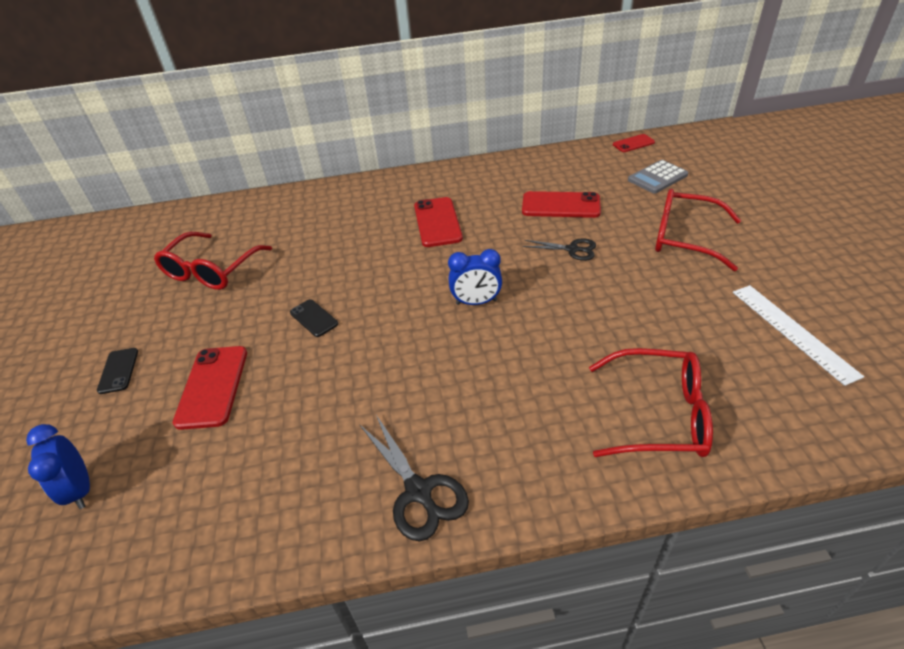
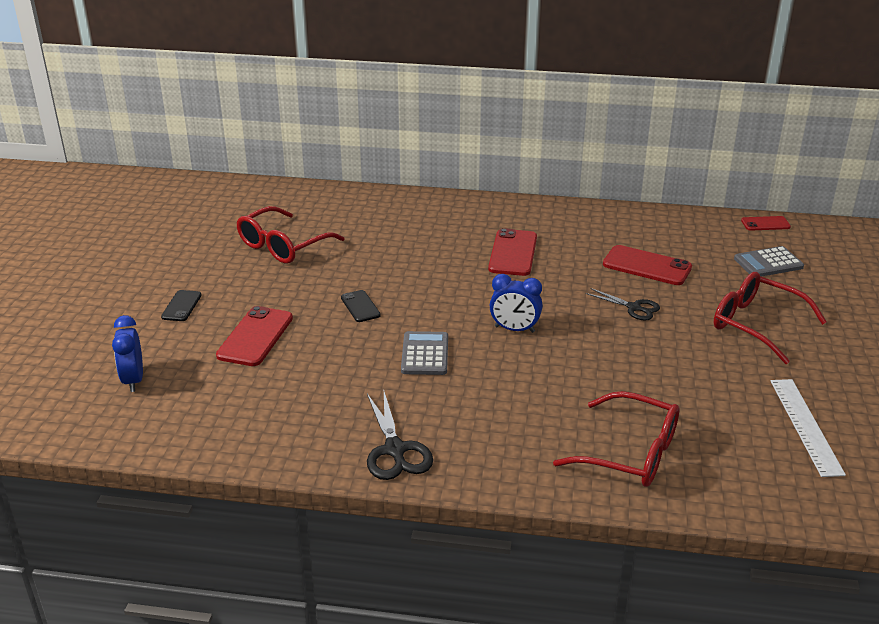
camera: 15 degrees right, 10 degrees down
none -> grey calculator [401,331,448,375]

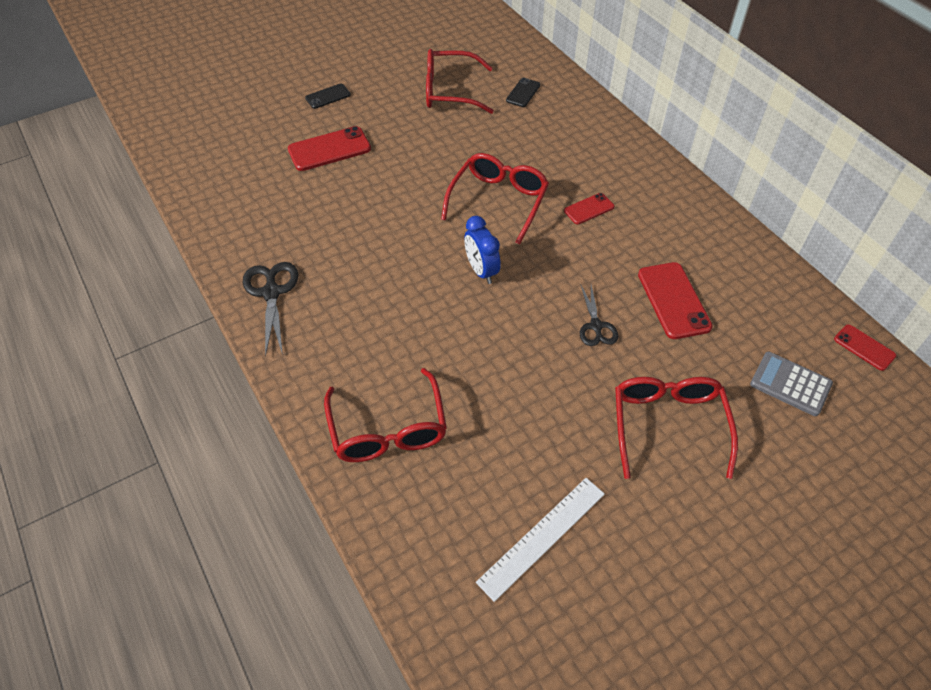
camera: 50 degrees right, 20 degrees up
blue clock [112,315,143,392] -> none
black phone [341,290,381,322] -> black phone moved to [506,78,540,107]
black scissors [367,392,433,480] -> black scissors turned 135 degrees clockwise [243,262,298,357]
grey calculator [401,331,448,375] -> none
red phone [488,228,537,276] -> red phone [564,193,615,224], size x0.58
none -> red glasses [441,153,549,245]

